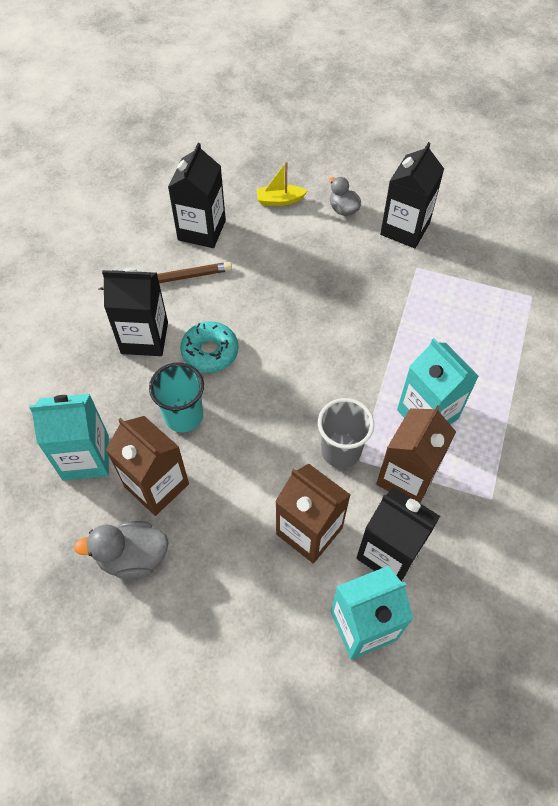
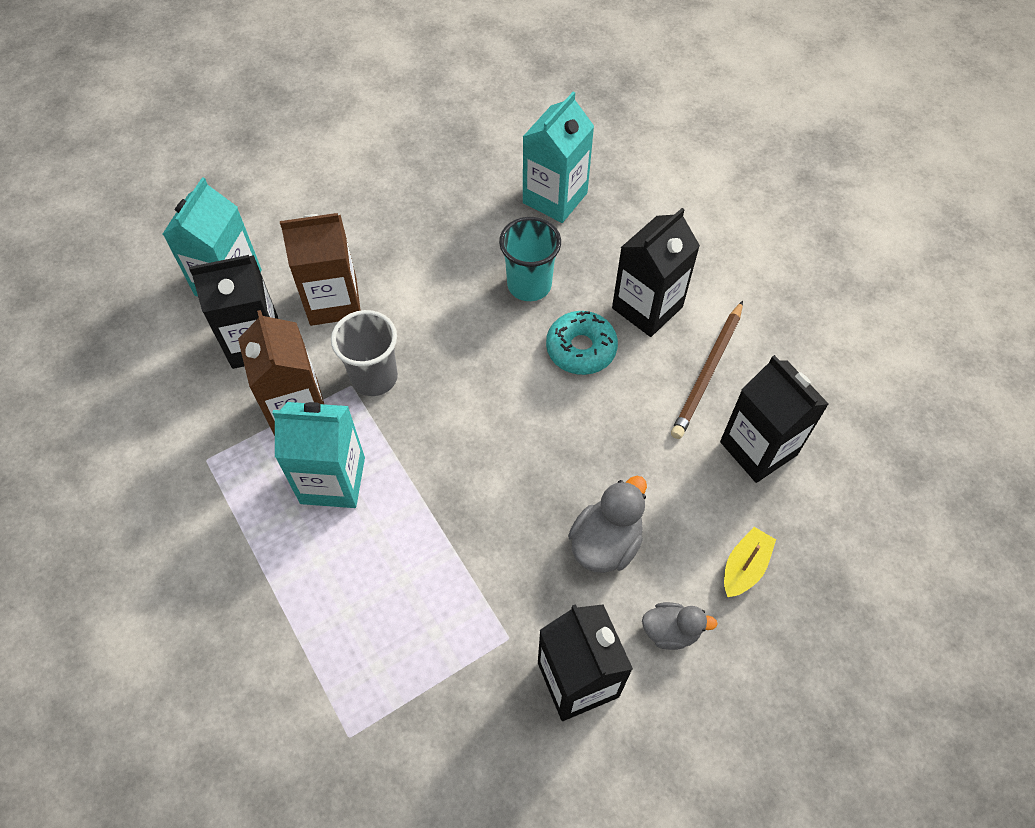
camera: 130 degrees right, 0 degrees up
grey duck [74,521,169,579] -> grey duck moved to [568,476,647,573]
brown carton [106,416,189,516] -> none

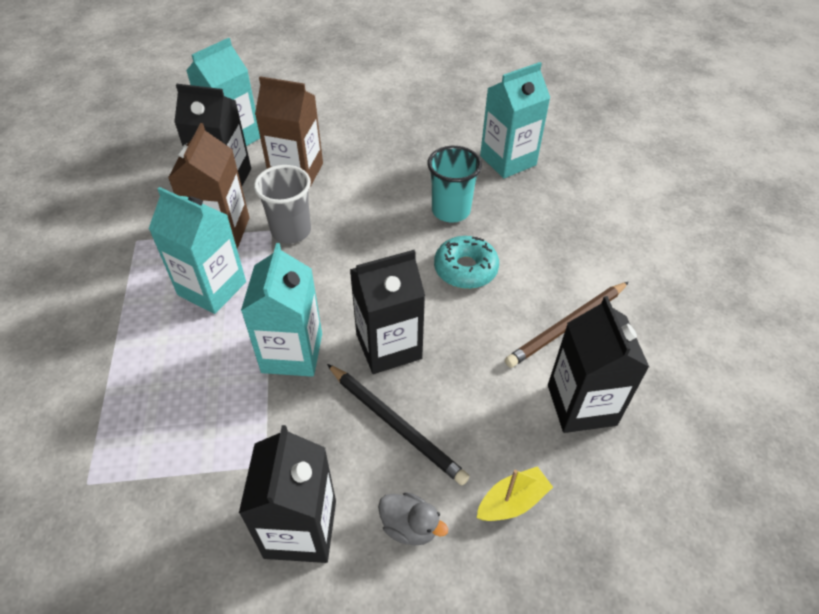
camera: 25 degrees right, 10 degrees down
grey duck [568,476,647,573] -> black pencil [327,364,470,485]
black carton [612,208,700,337] -> black carton moved to [350,250,425,374]
none -> turquoise carton [241,243,322,377]

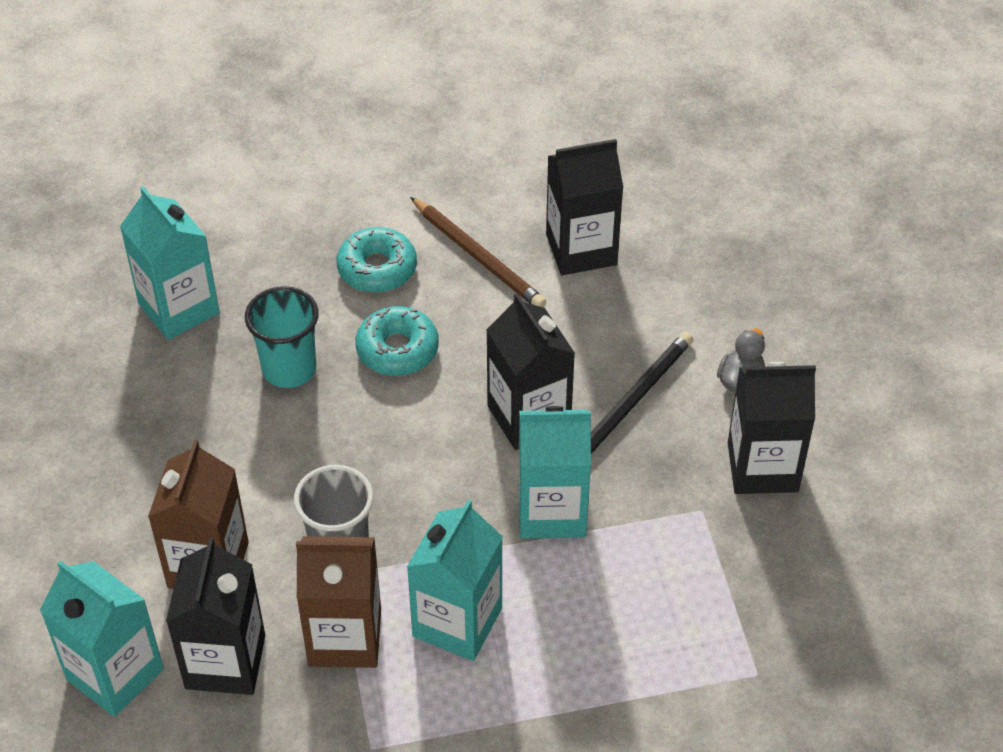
camera: 95 degrees left, 0 degrees up
yellow boat [477,466,553,521] -> none
none -> turquoise donut [337,227,417,293]

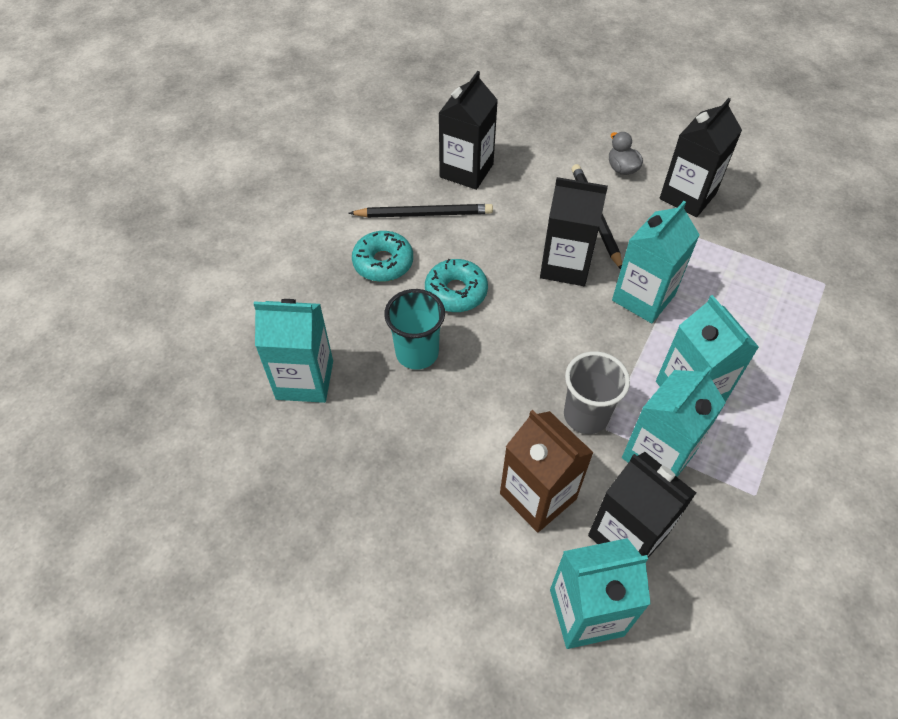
camera: 50 degrees left, 5 degrees up
brown carton [296,536,381,668] -> turquoise carton [622,366,726,477]
brown pencil [410,197,546,307] -> black pencil [348,204,493,218]

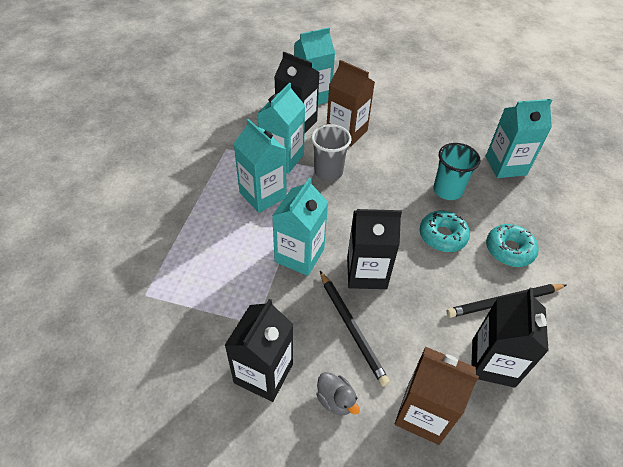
camera: 165 degrees right, 5 degrees down
none -> brown carton [395,347,479,445]

